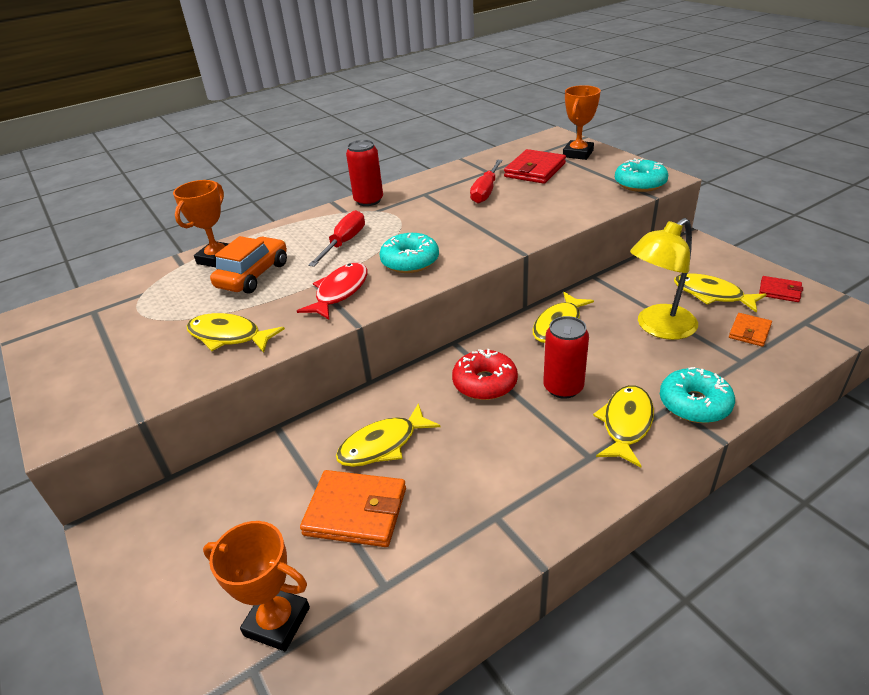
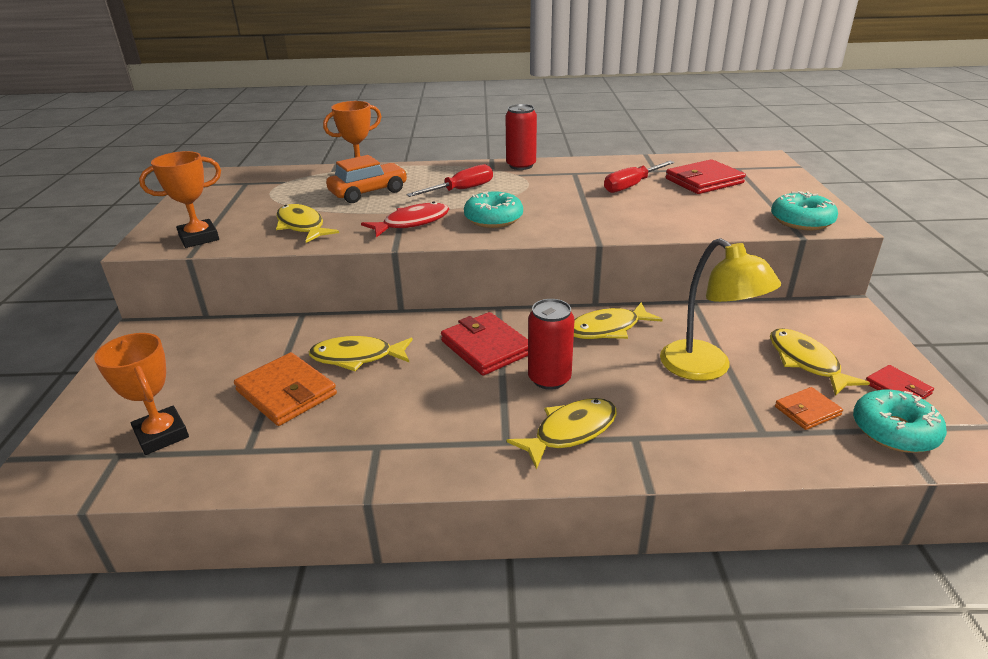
camera: 30 degrees right, 5 degrees down
red donut [452,349,518,400] -> red wallet [441,312,528,376]
orange trophy [563,85,601,160] -> orange trophy moved to [139,151,221,248]
yellow lamp [630,218,698,340] -> yellow lamp turned 120 degrees counterclockwise [660,238,781,381]
turquoise donut [660,367,735,423] -> turquoise donut moved to [853,390,947,453]

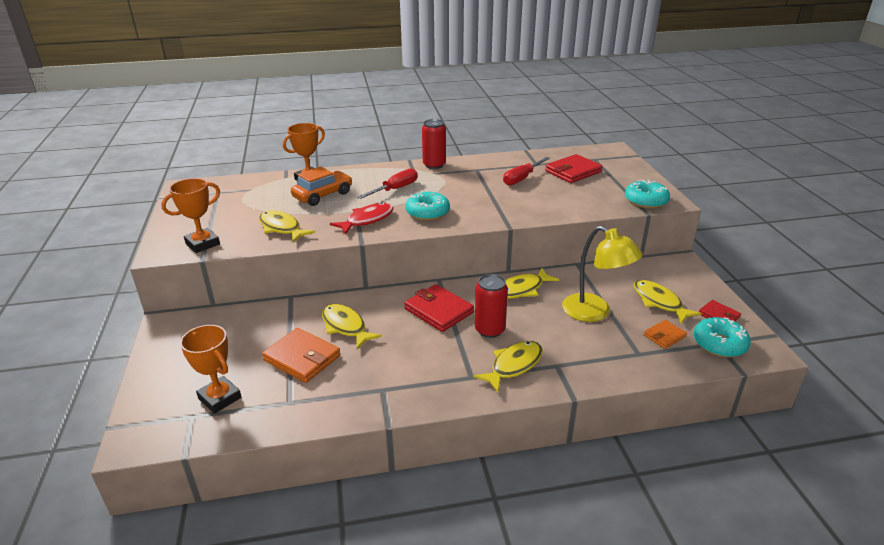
camera: 10 degrees left, 0 degrees up
yellow fish [309,336,413,371] -> yellow fish turned 60 degrees clockwise [322,304,382,349]

